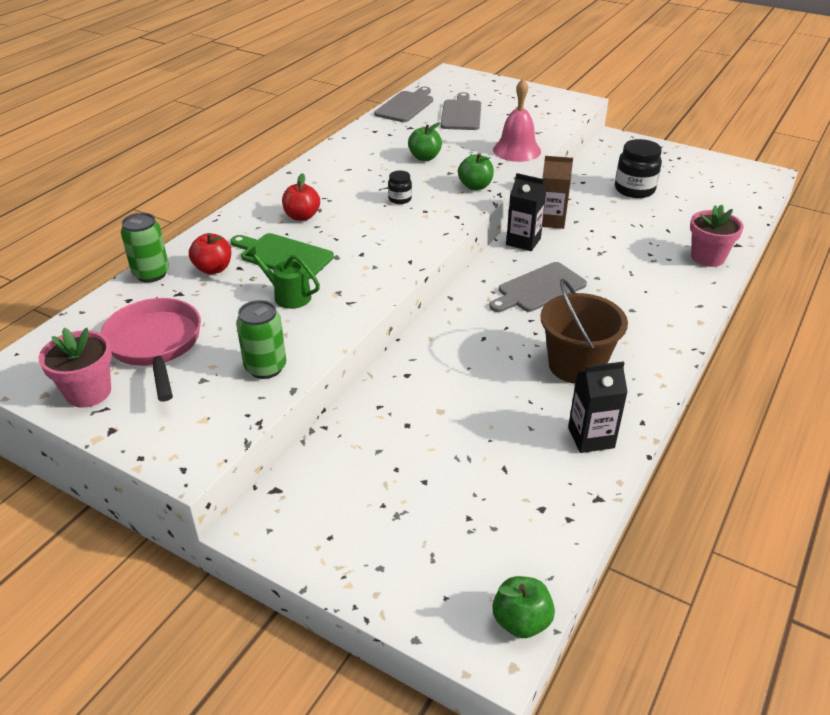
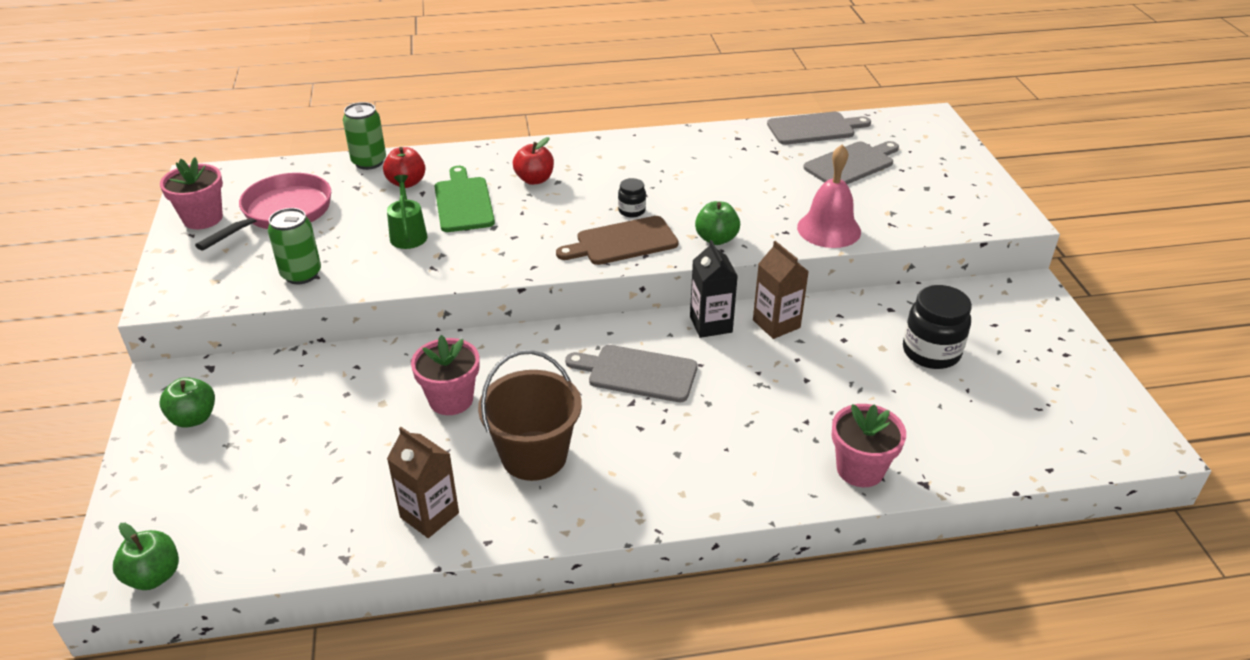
camera: 50 degrees right, 0 degrees up
green apple [408,122,442,161] -> green apple moved to [159,377,215,428]
black carton [568,361,628,453] -> brown carton [387,427,459,538]
none -> pink flower pot [411,335,479,415]
none -> brown cutting board [556,216,679,265]

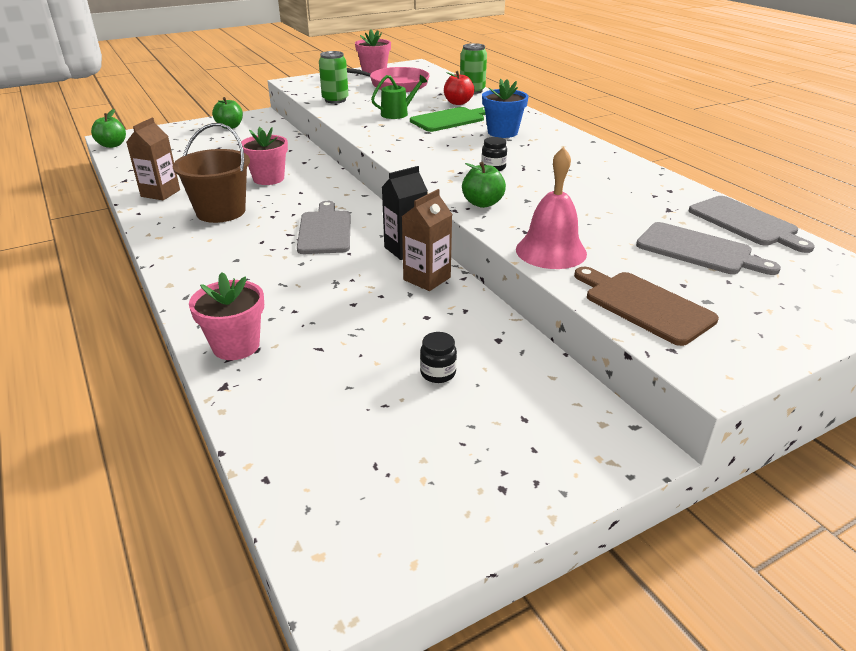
camera: 70 degrees right, 5 degrees down
red apple [513,137,554,185] -> blue flower pot [482,79,529,138]
brown cutting board [556,216,679,265] -> brown cutting board moved to [574,267,719,346]
black jar [903,285,972,369] -> black jar [420,332,457,383], size x0.52

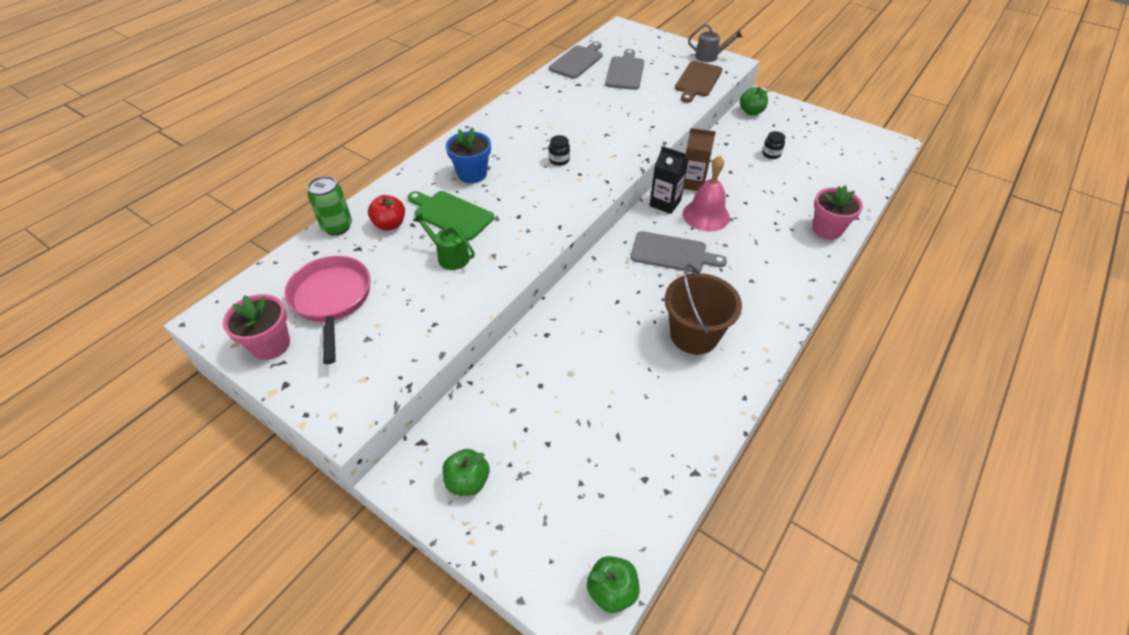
camera: 115 degrees left, 15 degrees up
brown carton [126,118,180,200] -> none
pink flower pot [241,127,288,185] -> none
grey cutting board [297,201,350,254] -> grey cutting board turned 135 degrees counterclockwise [631,231,727,273]
green can [319,51,349,104] -> none
green apple [462,161,506,208] -> green apple moved to [740,87,769,115]
pink bell [516,147,587,269] -> pink bell moved to [683,156,730,231]
none -> grey watering can [688,24,743,62]

